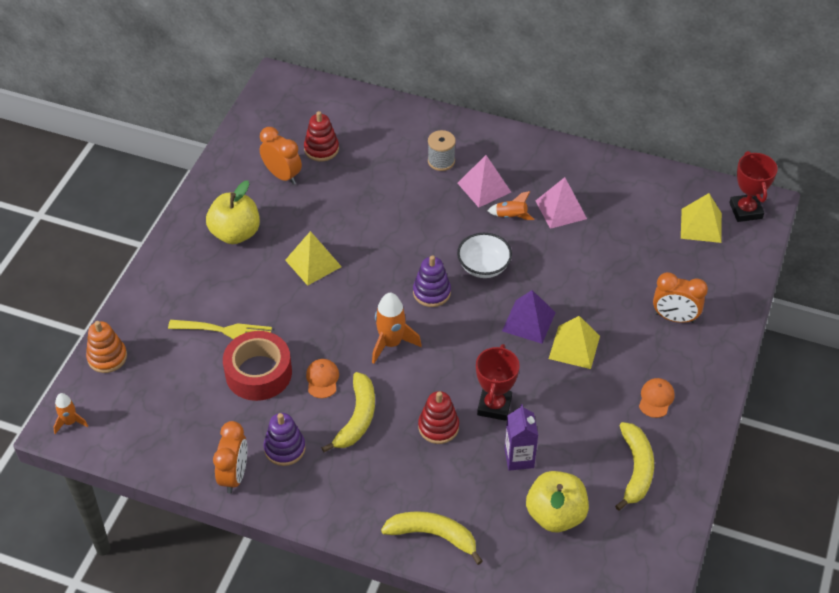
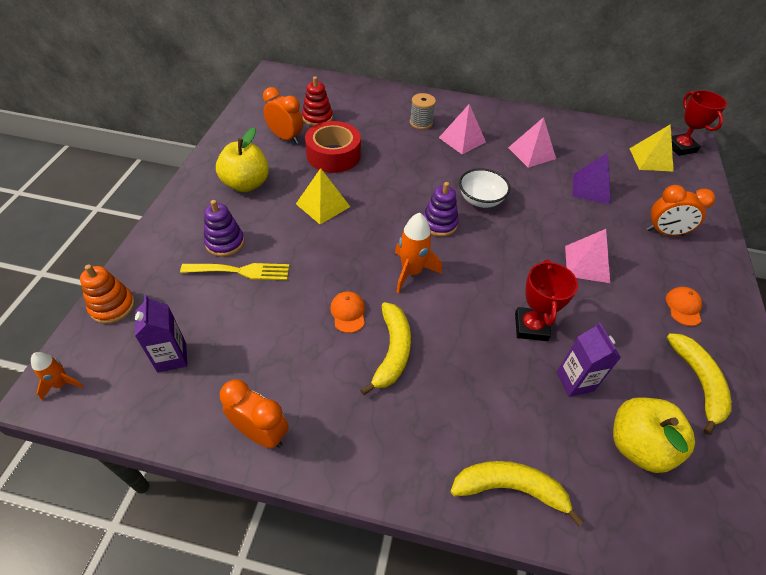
camera: 10 degrees left, 0 degrees up
orange clock [213,421,247,494] -> orange clock turned 60 degrees counterclockwise [220,379,289,448]
red tape [223,331,292,401] -> red tape moved to [305,121,361,173]
purple stacking toy [264,413,306,466] -> purple stacking toy moved to [204,200,244,257]
red stacking toy [418,391,459,444] -> none
orange rocket [487,191,535,220] -> none
purple pyramid [502,290,556,344] -> purple pyramid moved to [572,153,610,204]
yellow pyramid [549,316,600,369] -> pink pyramid [565,229,610,283]
none -> purple carton [135,295,187,372]

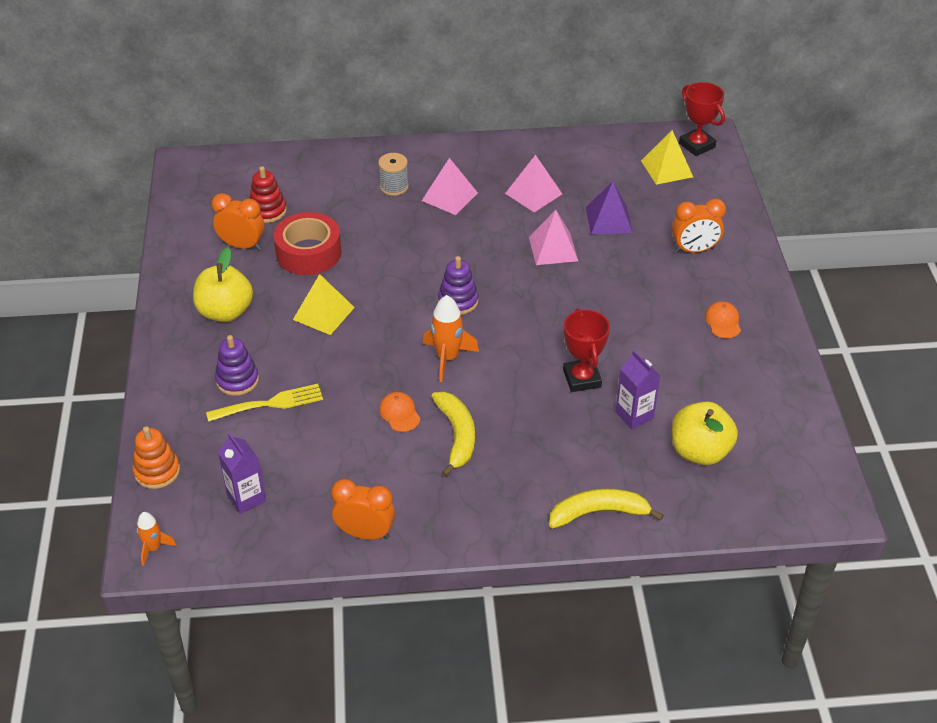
camera: 15 degrees left, 5 degrees down
white bowl [459,168,510,208] -> none
pink pyramid [565,229,610,283] -> pink pyramid moved to [529,210,578,265]
yellow banana [667,333,732,435] -> none

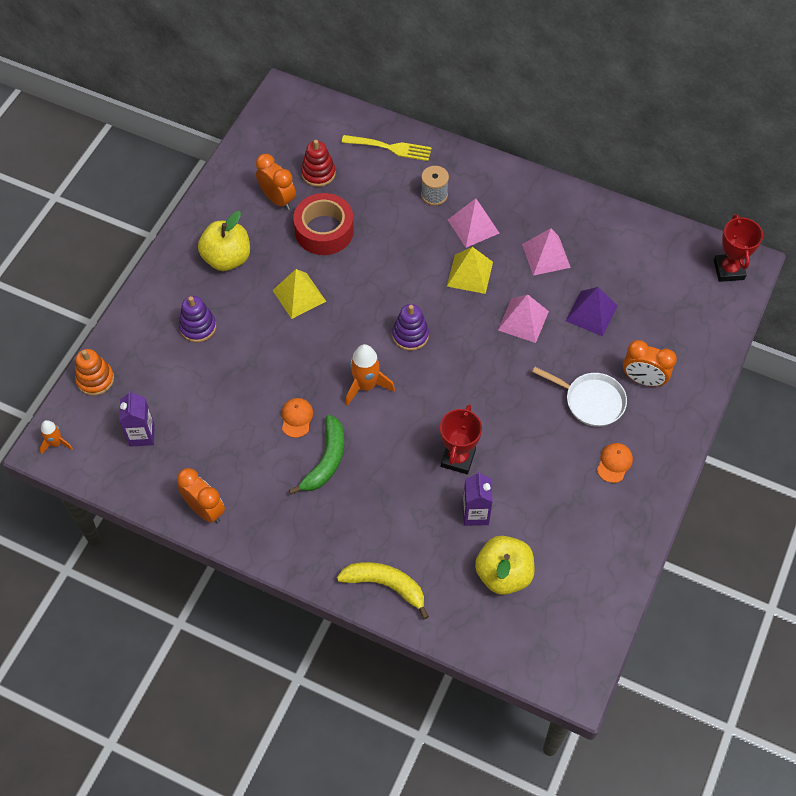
camera: 30 degrees right, 15 degrees up
yellow fork [206,384,323,422] -> yellow fork moved to [341,135,432,161]
yellow banana [431,392,475,477] -> green banana [289,415,344,495]
yellow pyramid [641,130,693,185] -> yellow pyramid moved to [447,247,493,294]
none -> white pan [532,367,627,427]

